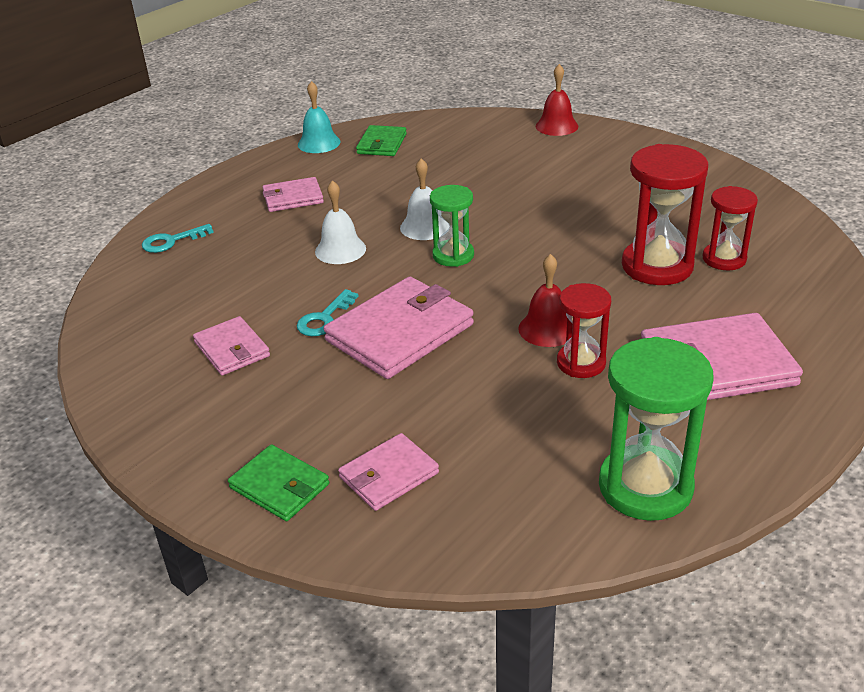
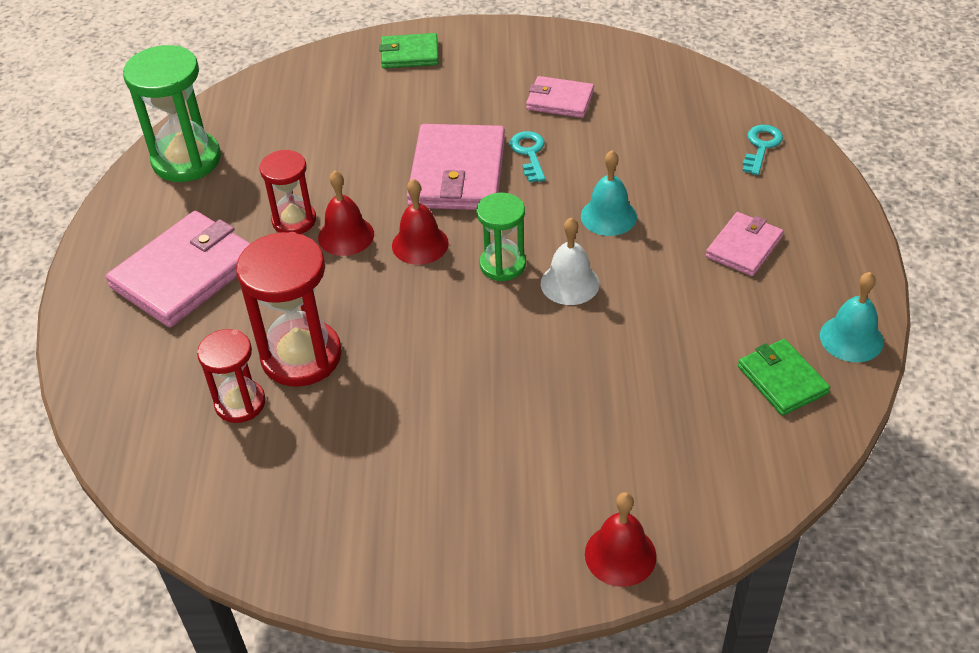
camera: 140 degrees right, 10 degrees up
white bell [315,180,366,264] -> turquoise bell [581,150,637,236]
pink wallet [338,433,439,511] -> none
none -> red bell [392,179,449,265]

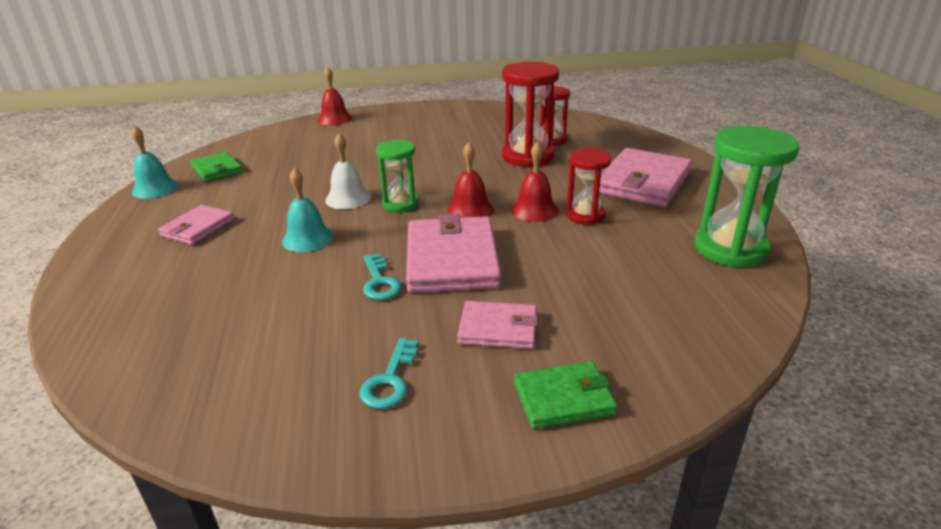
camera: 170 degrees right, 15 degrees down
pink wallet [526,76,594,118] -> pink wallet moved to [457,301,538,349]
turquoise key [743,125,783,175] -> turquoise key moved to [360,338,418,409]

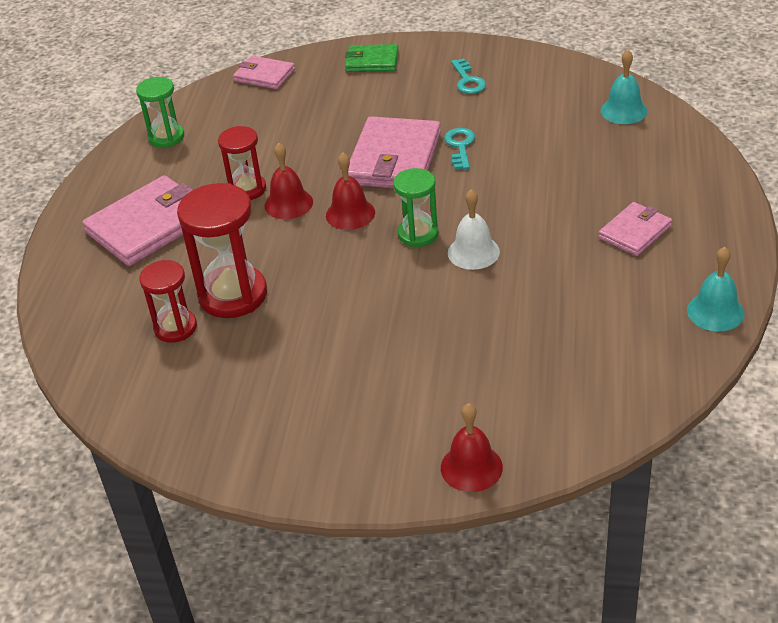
camera: 160 degrees left, 10 degrees up
green wallet [190,152,243,182] -> none
turquoise bell [282,168,334,252] -> turquoise bell moved to [601,50,647,124]
turquoise key [360,338,418,409] -> turquoise key turned 135 degrees clockwise [451,58,486,94]
pink wallet [457,301,538,349] -> pink wallet moved to [233,56,295,89]
green hourglass [694,126,799,268] -> green hourglass [136,77,184,148], size x0.61

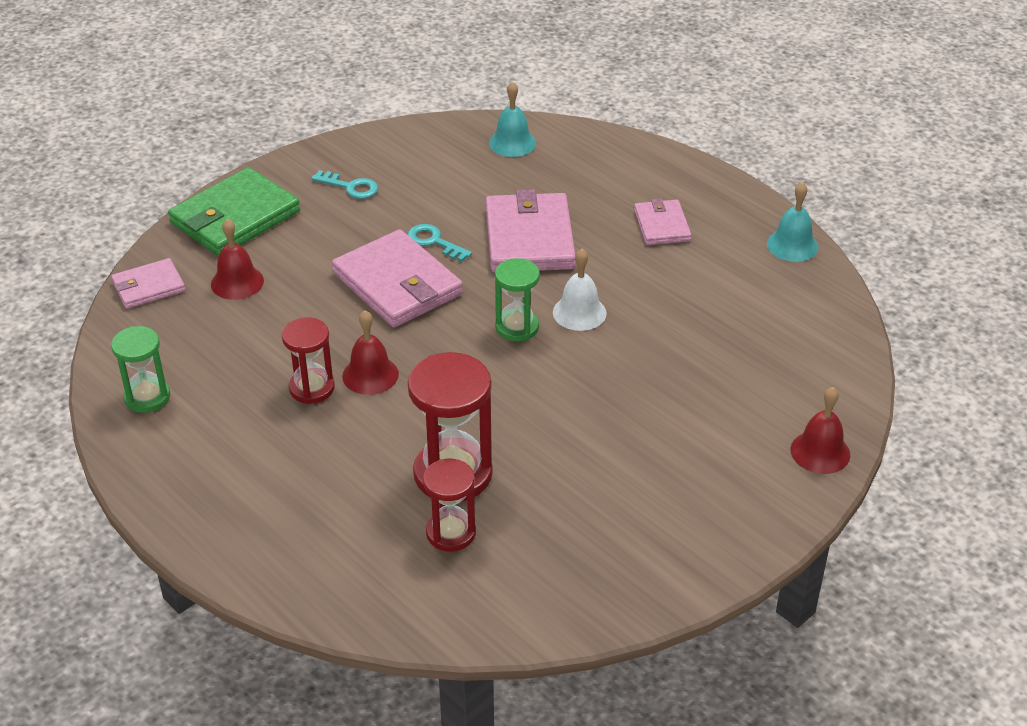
camera: 55 degrees left, 0 degrees up
pink wallet [82,175,193,266] -> pink wallet moved to [486,189,576,272]
red bell [326,153,375,230] -> red bell moved to [211,219,264,300]
green wallet [345,44,399,72] -> green wallet [168,167,300,256], size x1.78

